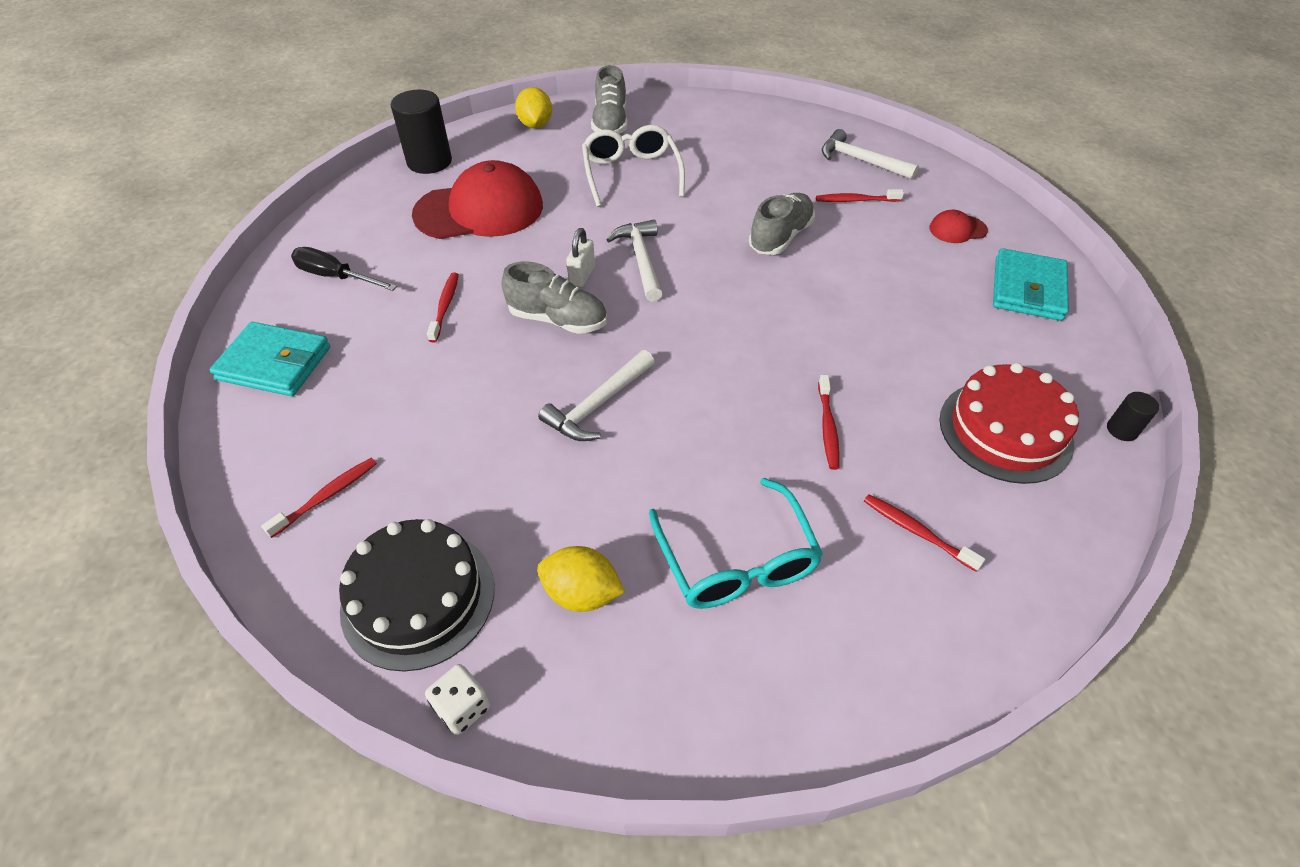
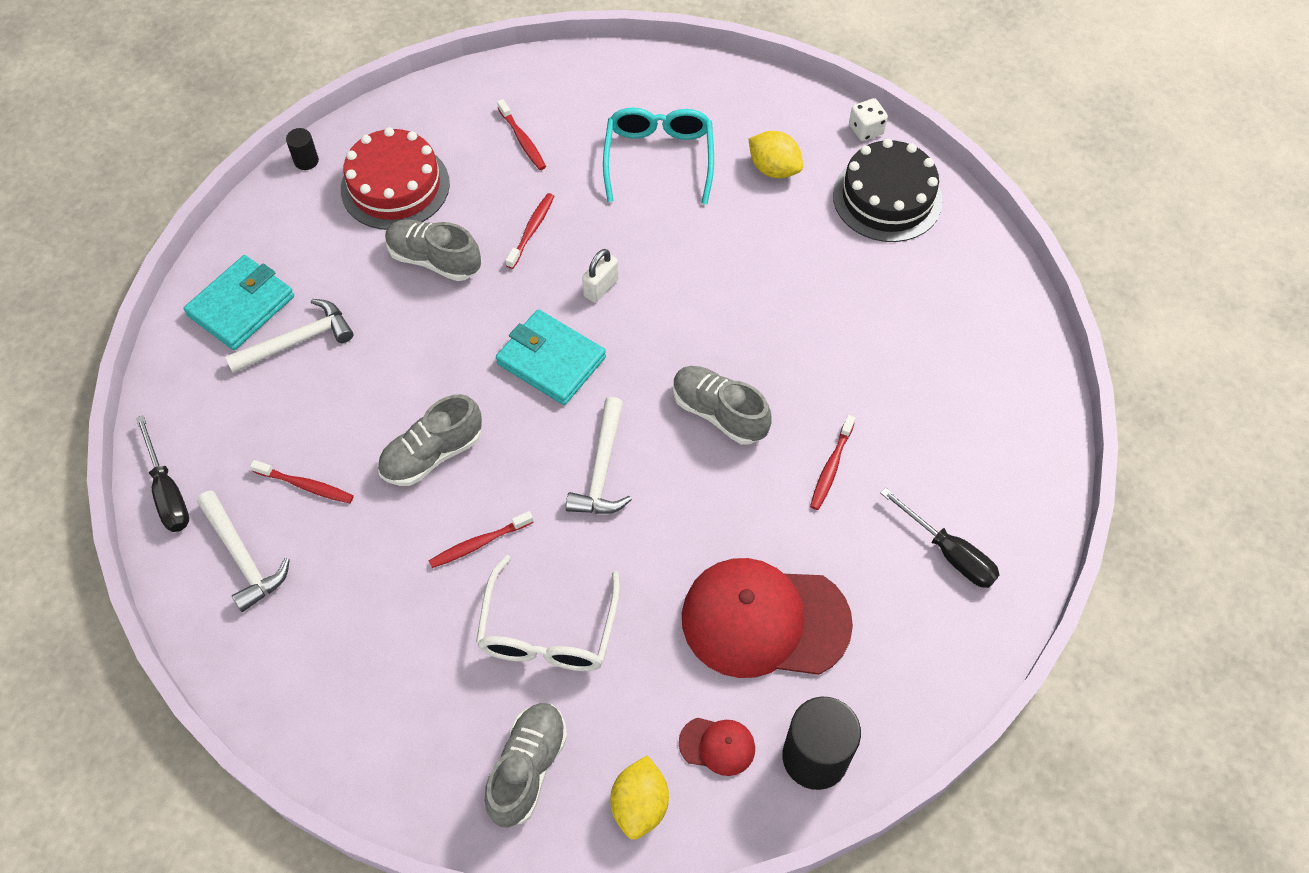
camera: 160 degrees left, 10 degrees up
turquoise wallet [210,322,330,396] -> turquoise wallet moved to [496,309,606,405]
red toothbrush [261,458,377,538] -> red toothbrush moved to [429,511,534,568]
white hammer [538,350,655,441] -> white hammer moved to [225,299,353,373]
white padlock [566,228,595,287] -> white padlock moved to [582,249,619,303]
red cap [929,210,988,243] -> red cap moved to [679,718,755,776]
none -> black screwdriver [135,415,189,532]
none -> grey shoe [385,219,481,281]

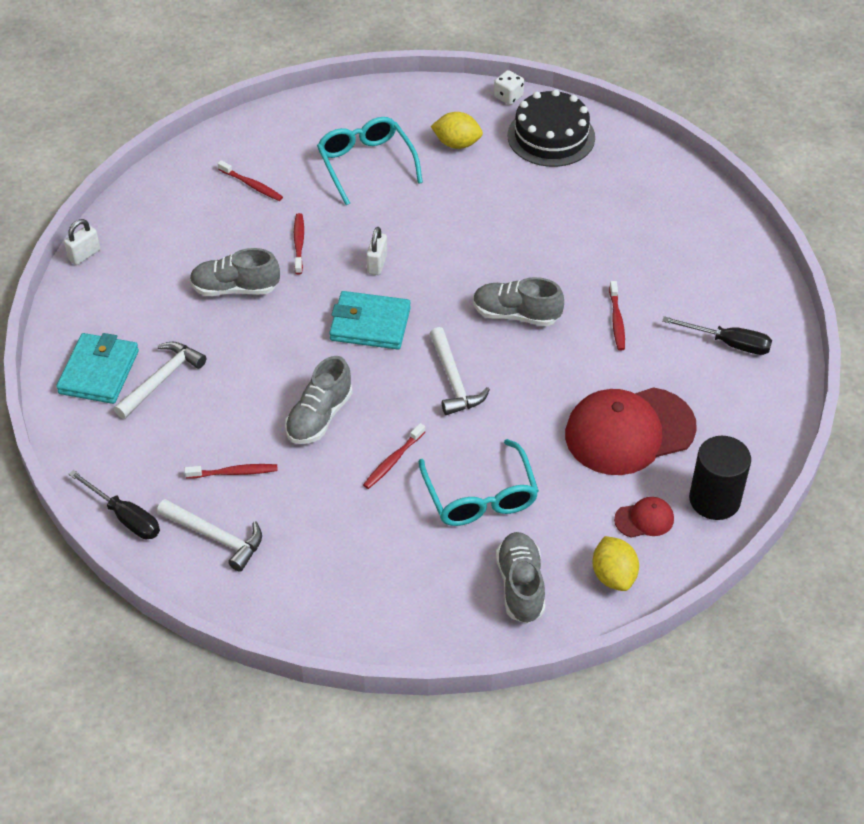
camera: 25 degrees left, 10 degrees down
black cylinder [286,128,319,170] -> white padlock [64,219,100,265]
red cake [341,127,450,230] -> none
white glasses [476,555,620,671] -> turquoise glasses [419,439,539,526]

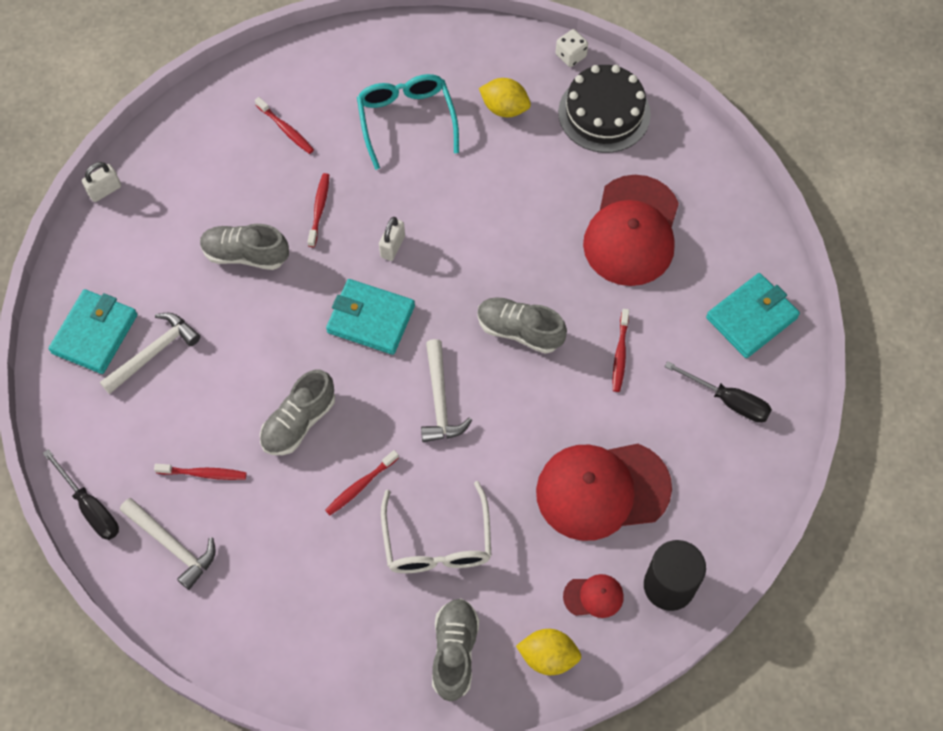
camera: 10 degrees right, 15 degrees up
turquoise glasses [419,439,539,526] -> white glasses [381,481,492,573]
yellow lemon [593,536,639,591] -> yellow lemon turned 75 degrees counterclockwise [516,629,582,675]
none -> red cap [583,175,679,286]
none -> turquoise wallet [706,273,800,358]

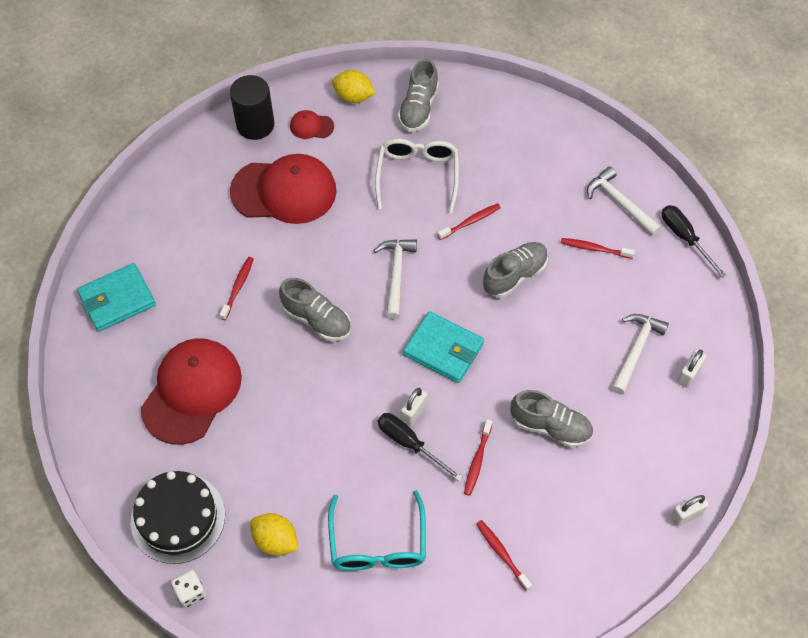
camera: 170 degrees left, 5 degrees down
turquoise wallet [49,289,137,374] -> white padlock [677,350,706,388]
white hammer [100,313,200,394] -> white hammer turned 150 degrees clockwise [612,314,669,395]
black screwdriver [665,361,772,423] -> black screwdriver moved to [378,413,463,481]

